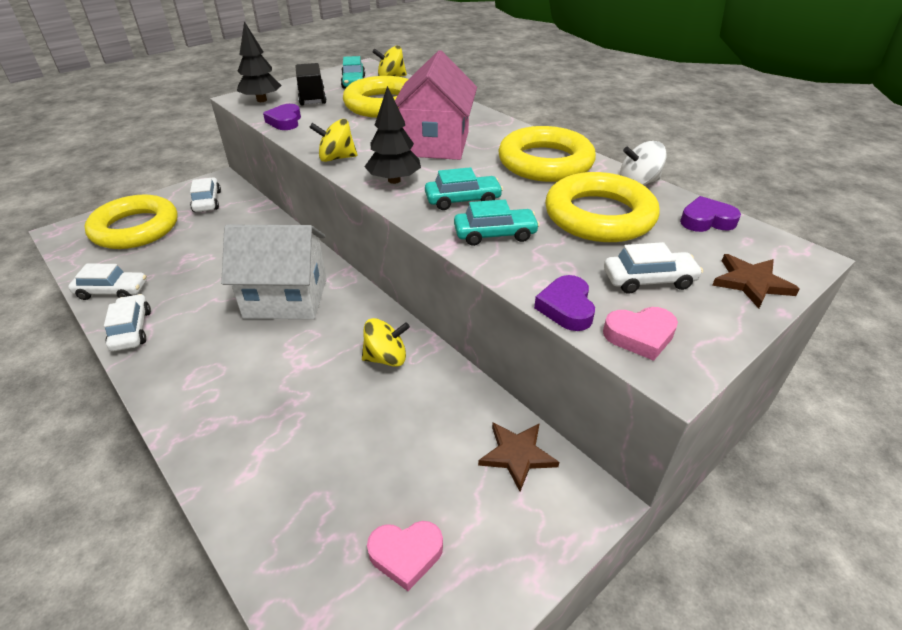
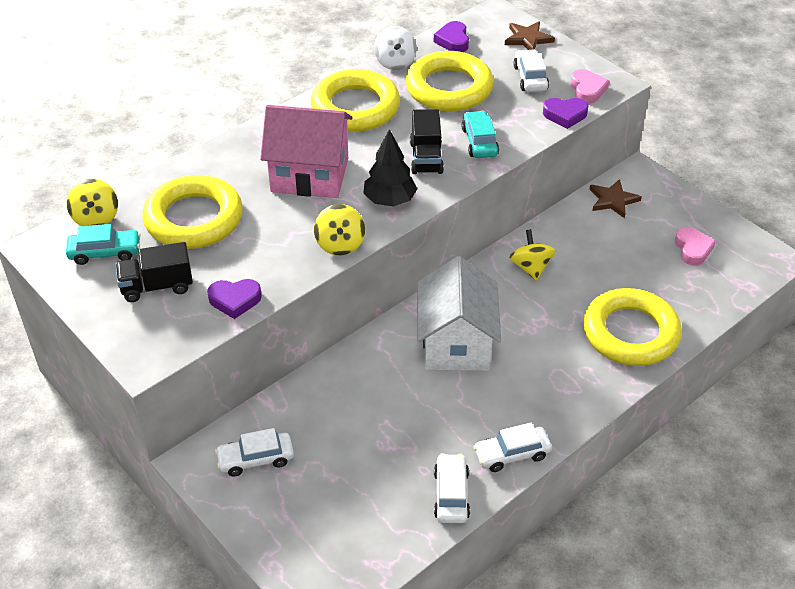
camera: 90 degrees left, 5 degrees up
yellow ring [84,194,177,249] -> yellow ring moved to [583,288,682,366]
black tree [237,21,282,102] -> none
turquoise car [425,167,503,210] -> black truck [410,109,444,174]

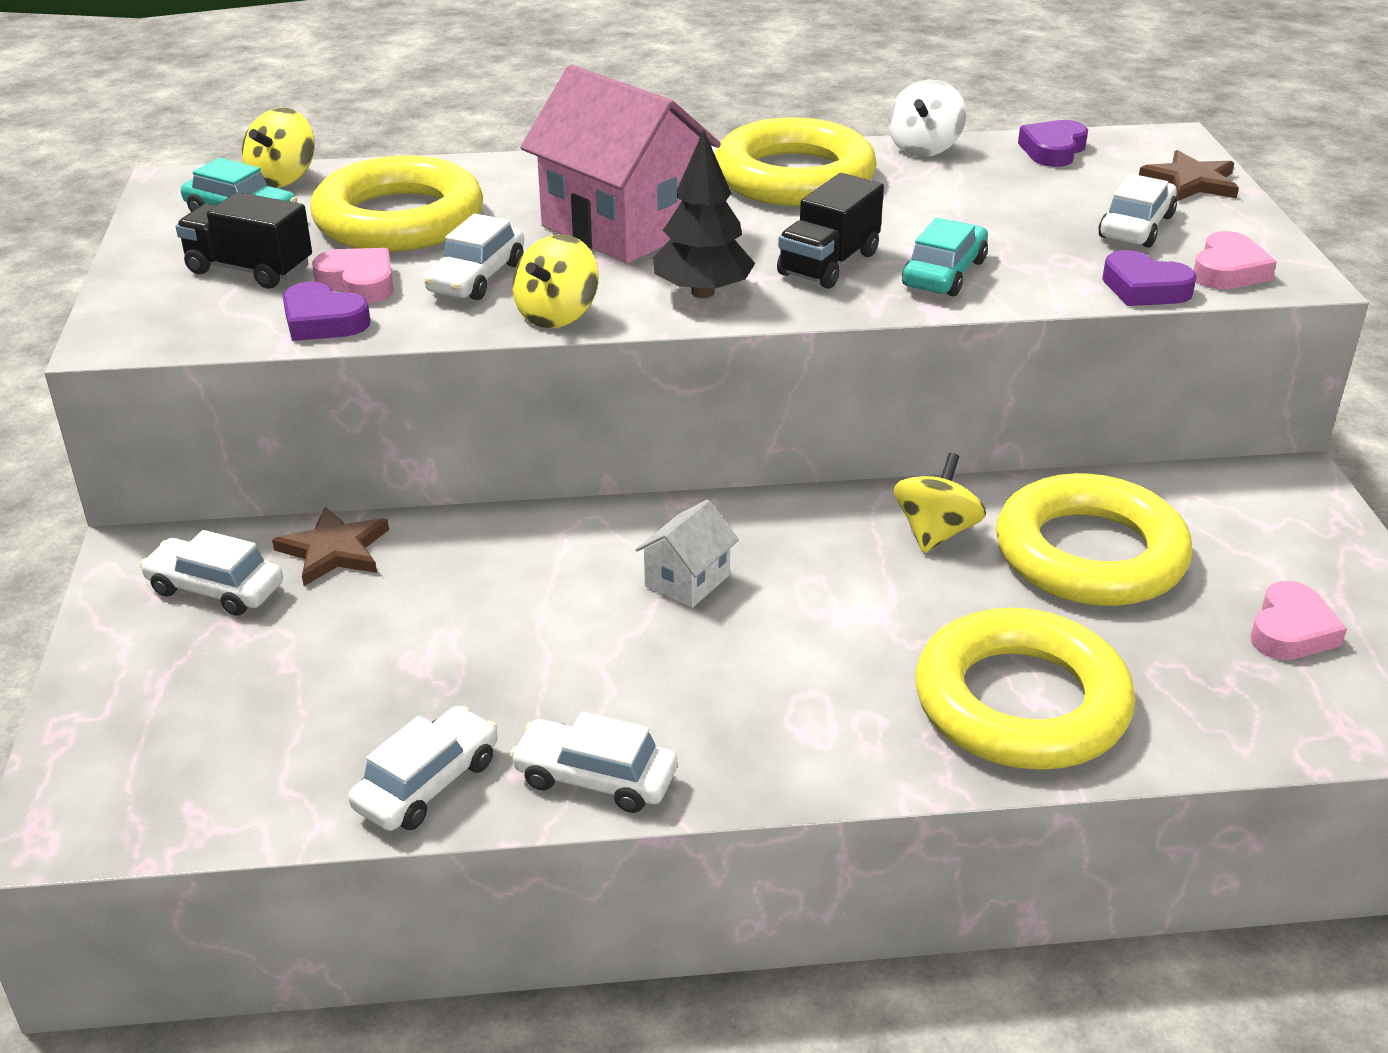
camera: 35 degrees right, 10 degrees down
yellow ring [406,51,494,111] -> yellow ring moved to [996,473,1192,606]
white house [417,256,501,371] -> white house [635,500,739,608], size x0.47
brown star [589,179,642,219] -> brown star moved to [272,506,389,586]
none -> pink heart [312,248,393,303]
none -> white car [424,213,524,300]

